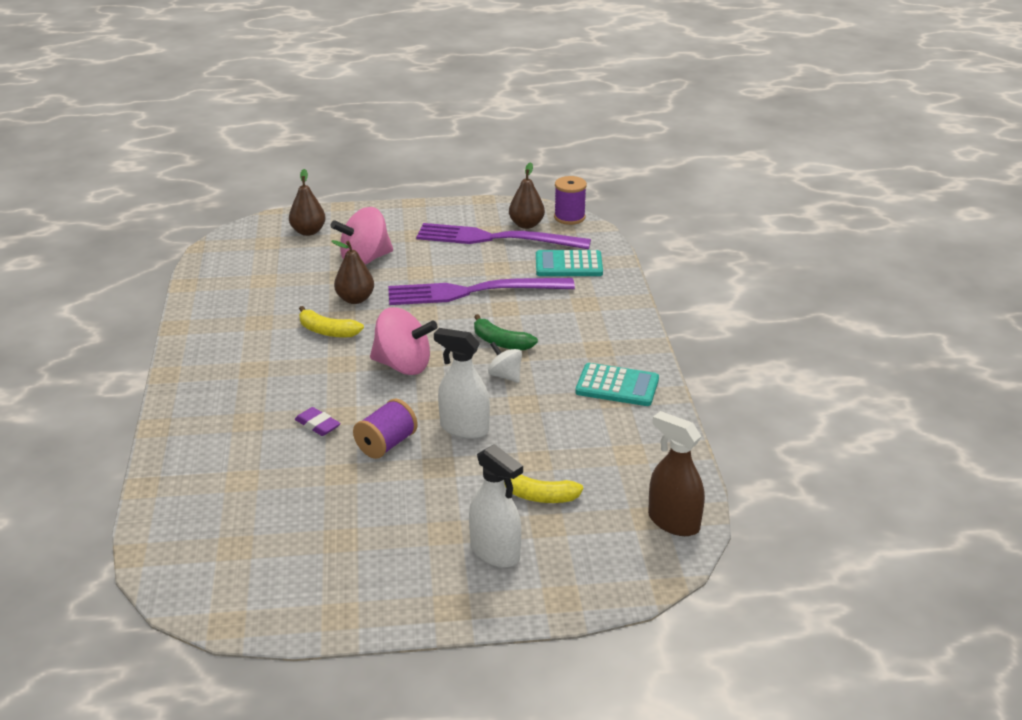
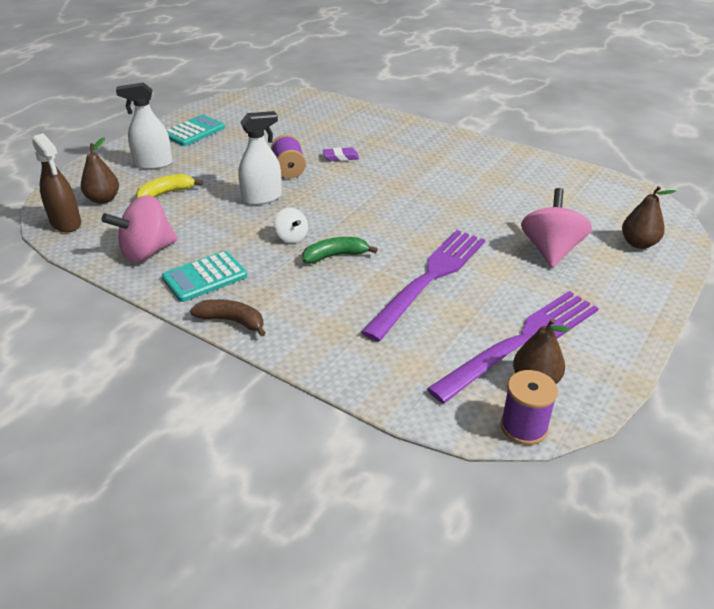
camera: 130 degrees right, 5 degrees up
yellow banana [299,306,364,337] -> none
brown pear [332,240,374,304] -> brown pear moved to [81,138,119,204]
pink spinning top [370,307,438,375] -> pink spinning top moved to [101,195,178,262]
white spinning top [488,342,522,383] -> white spinning top turned 60 degrees clockwise [274,208,308,243]
turquoise calculator [536,250,603,276] -> turquoise calculator moved to [167,115,225,146]
brown spray bottle [648,411,705,536] -> brown spray bottle turned 60 degrees clockwise [32,133,81,232]
none -> brown banana [190,299,266,337]

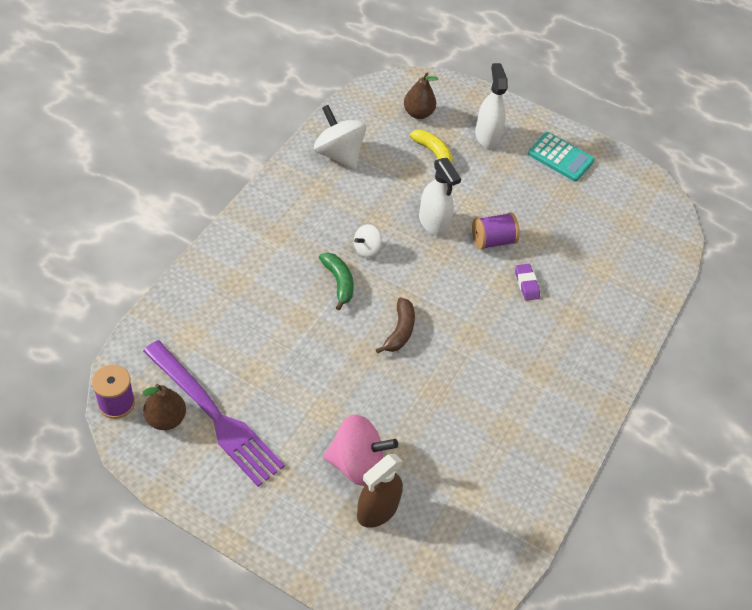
camera: 80 degrees right, 15 degrees up
brown spray bottle [32,133,81,232] -> brown spray bottle moved to [357,454,403,528]
pink spinning top [101,195,178,262] -> white spinning top [314,105,366,170]
turquoise calculator [162,251,247,302] -> none
brown banana [190,299,266,337] -> brown banana moved to [376,297,415,354]
purple fork [361,230,485,342] -> none
brown pear [622,186,676,249] -> none

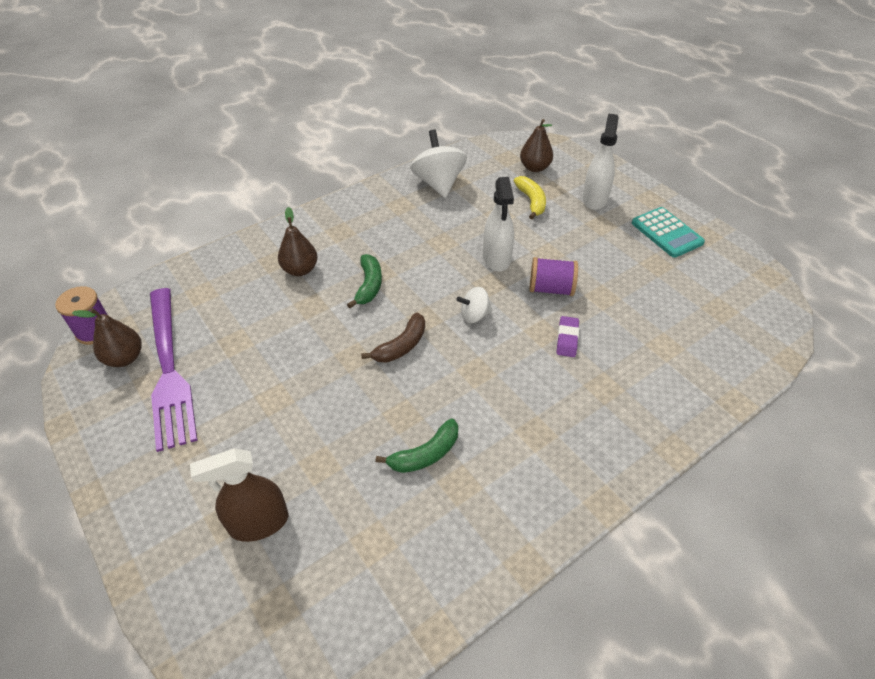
camera: 30 degrees right, 5 degrees down
pink spinning top [323,414,398,486] -> none
white spinning top [354,224,382,258] -> white spinning top moved to [456,287,492,323]
none -> brown pear [278,207,318,276]
none -> green banana [376,418,458,473]

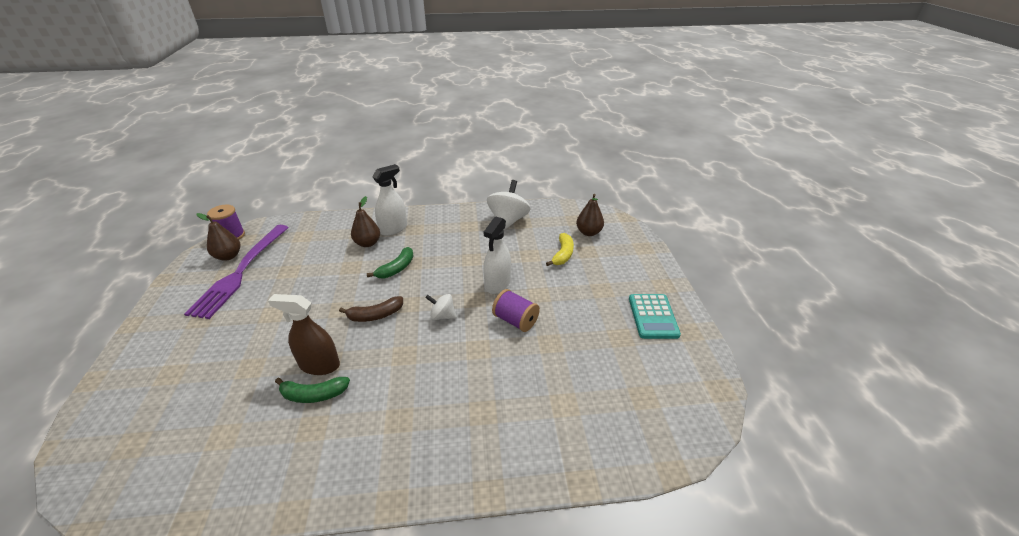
camera: 30 degrees right, 10 degrees down
brown spray bottle [190,448,288,542] -> brown spray bottle moved to [268,294,340,375]
purple eraser [557,316,579,357] -> none
white spray bottle [583,113,618,210] -> white spray bottle moved to [372,164,407,236]

